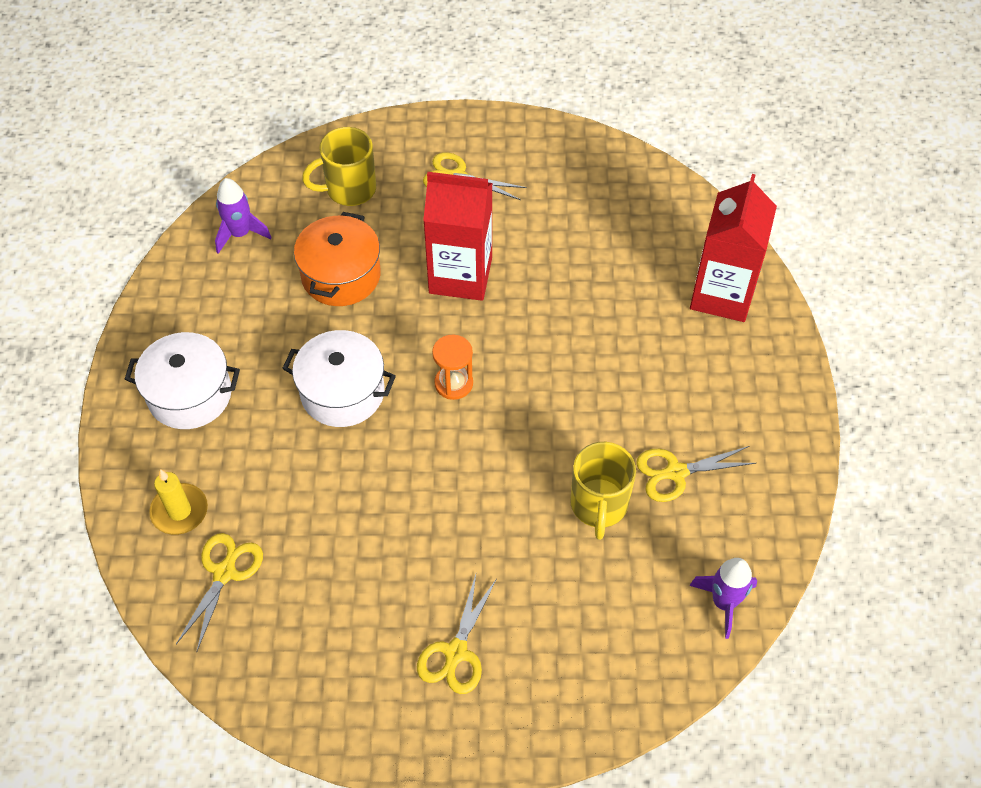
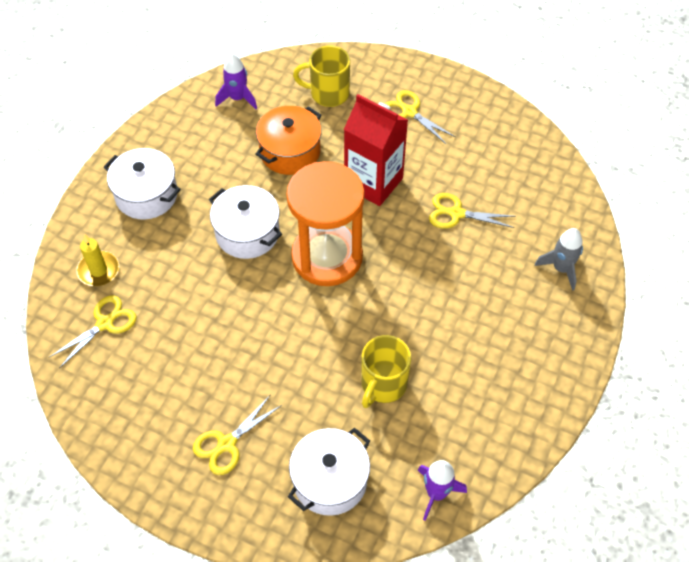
camera: 25 degrees right, 0 degrees up
orange hourglass [432,334,473,400] -> orange hourglass [286,161,365,286], size x2.36
yellow scissors [636,446,756,502] -> yellow scissors moved to [429,193,516,228]
red carton [690,174,777,322] -> grey rocket [535,228,583,291]
none -> white pot [288,428,370,516]

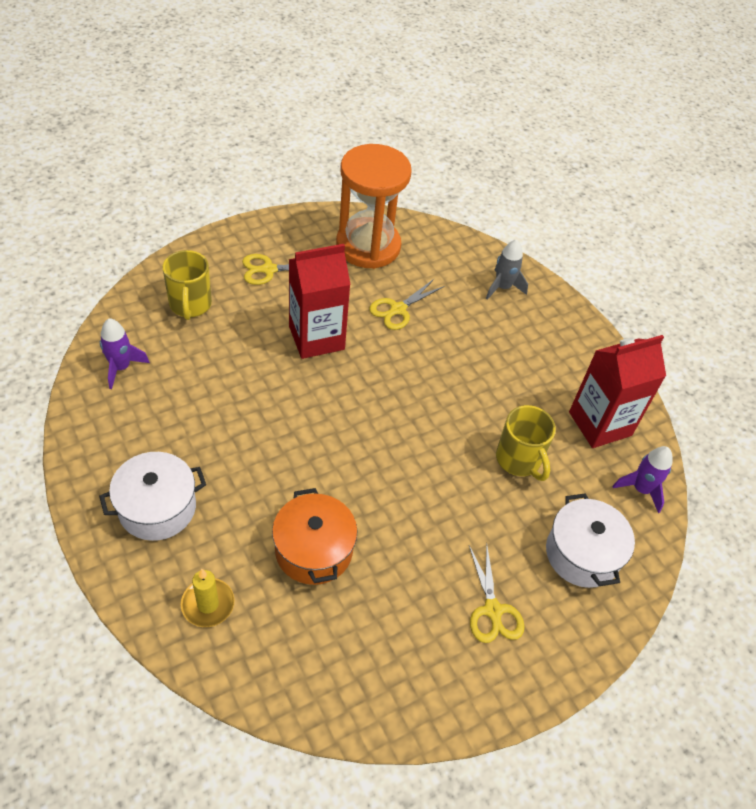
camera: 60 degrees left, 5 degrees down
yellow scissors [50,295,137,368] -> none
white pot [209,185,282,259] -> none
orange pot [256,106,322,175] -> orange pot moved to [272,488,357,585]
orange hourglass [286,161,365,286] -> orange hourglass moved to [336,144,412,269]
yellow mug [293,45,350,107] -> yellow mug turned 45 degrees counterclockwise [163,250,212,320]
none -> red carton [569,335,666,448]

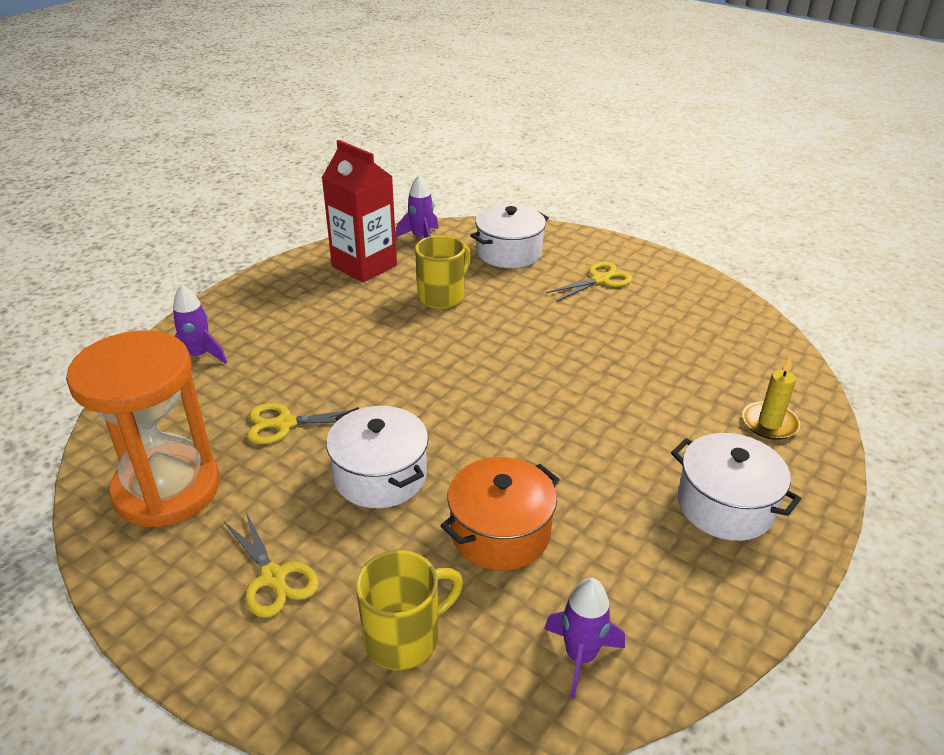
camera: 110 degrees left, 15 degrees down
orange pot [272,488,357,585] -> orange pot moved to [441,457,560,570]
red carton [289,244,351,359] -> white pot [326,406,429,508]
yellow scissors [369,279,445,330] -> yellow scissors turned 150 degrees clockwise [247,403,350,444]
grey rocket [486,239,528,299] -> purple rocket [173,285,227,364]

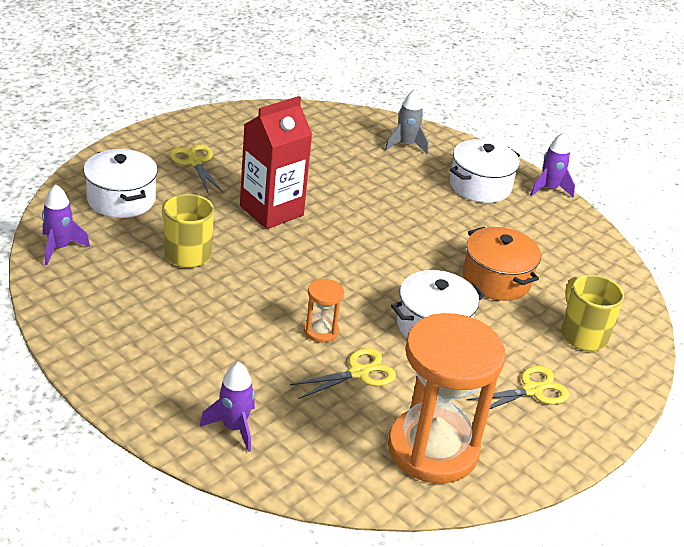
camera: 85 degrees left, 0 degrees up
yellow scissors [247,403,350,444] -> yellow scissors turned 120 degrees counterclockwise [290,348,396,399]
red carton [322,140,397,283] -> red carton moved to [240,96,313,229]
purple rocket [544,578,625,699] -> purple rocket moved to [530,132,575,197]
yellow candle [742,355,800,440] -> grey rocket [385,89,429,154]
none -> orange hourglass [304,279,344,343]

